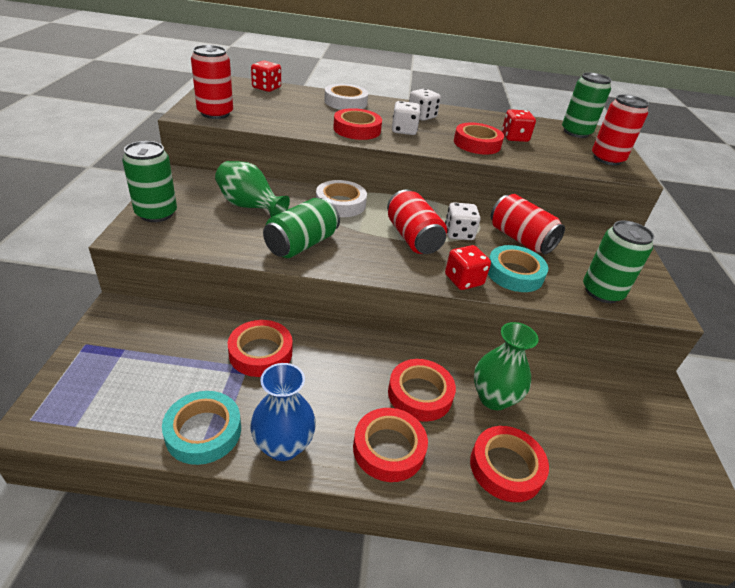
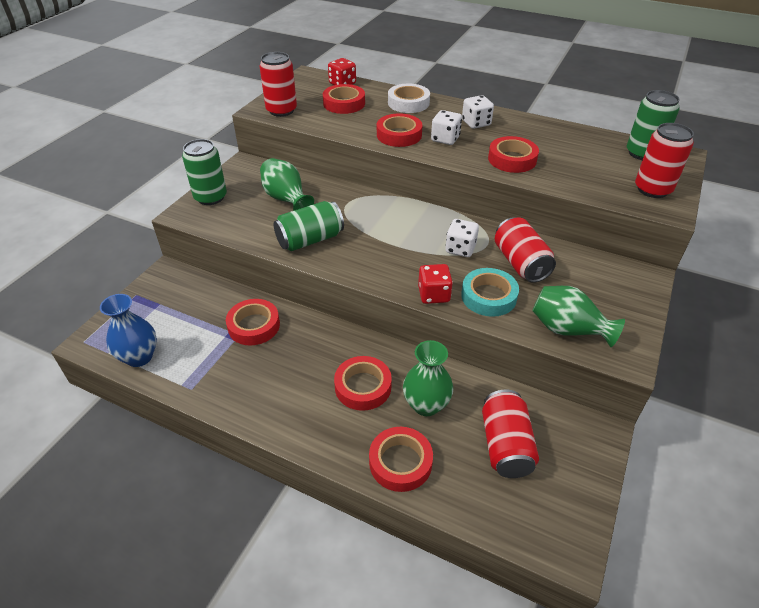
camera: 25 degrees right, 5 degrees up
turquoise tape [162,391,241,465] -> none
blue vase [250,363,316,461] -> blue vase moved to [100,294,157,367]
white tape [316,180,367,217] -> none
red tape [353,408,428,482] -> red tape moved to [323,84,365,114]
red can [387,190,447,254] -> red can moved to [482,390,539,478]
red dice [502,109,536,142] -> none
green can [583,221,654,303] -> green vase [533,286,625,347]

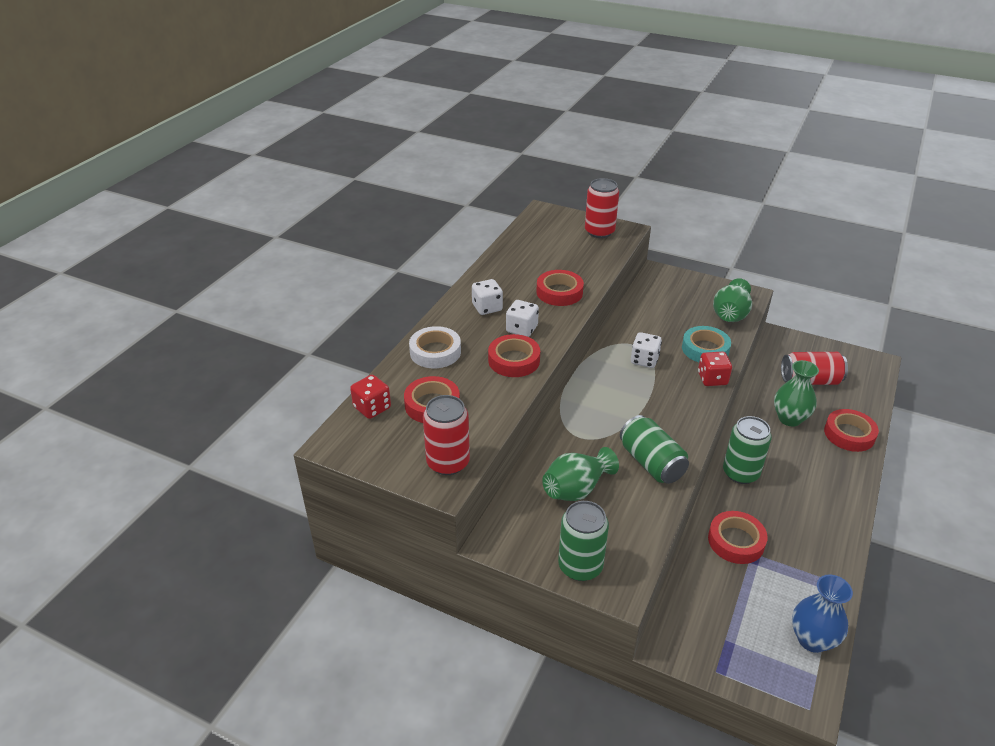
camera: 90 degrees left, 5 degrees down
red tape [334,356,392,411] -> none
red can [495,217,556,283] -> none
green can [627,90,680,160] -> green can moved to [723,416,772,484]

